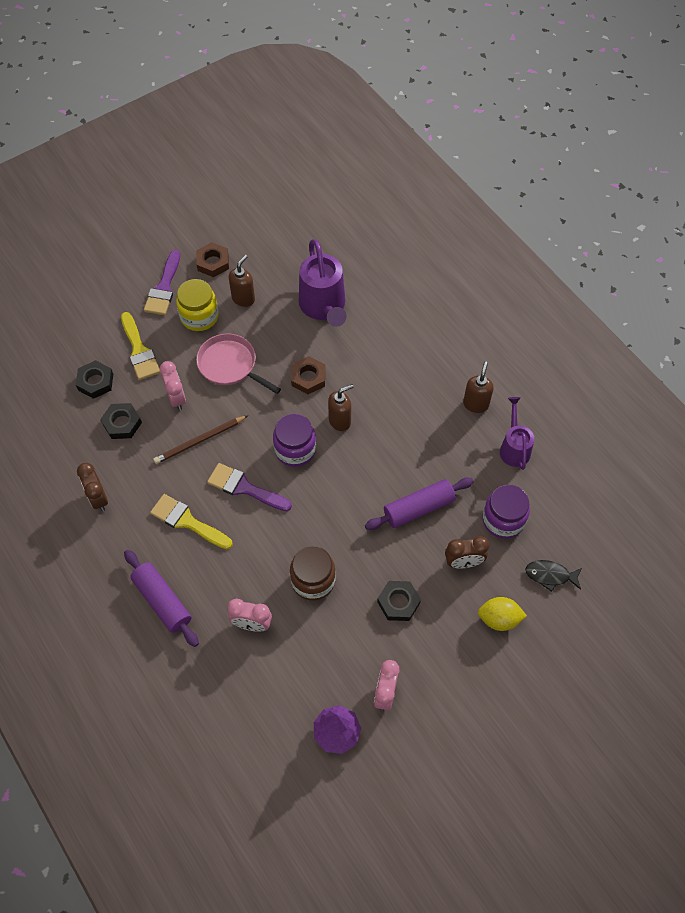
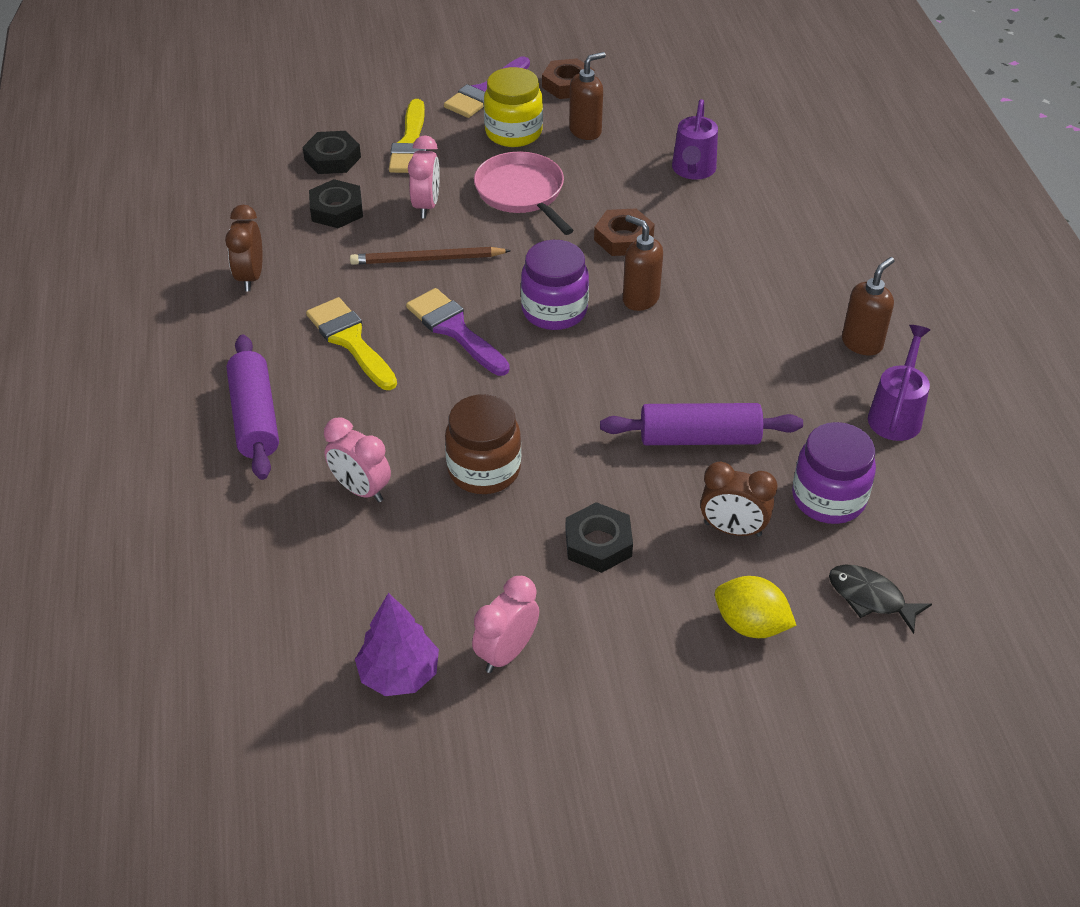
camera: 25 degrees right, 15 degrees down
purple watering can [299,239,347,327] -> purple watering can [672,99,718,180], size x0.61
brown soap dispenser [328,384,354,431] -> brown soap dispenser turned 135 degrees counterclockwise [623,215,663,311]

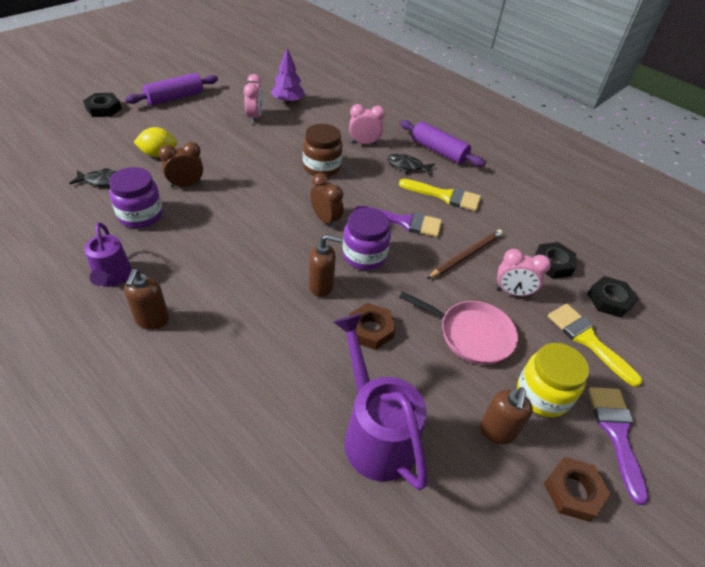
camera: 140 degrees right, 0 degrees up
brown clock [225,205,262,291] -> brown clock moved to [310,173,344,229]
pink clock [408,135,440,218] -> pink clock turned 45 degrees counterclockwise [496,249,551,297]
black nut [565,502,633,573] -> black nut moved to [83,93,122,117]
purple rolling pin [600,403,803,445] -> purple rolling pin moved to [125,73,218,106]
purple watering can [672,99,718,180] -> purple watering can [334,314,428,490], size x1.63
none -> black fish [387,154,435,176]

